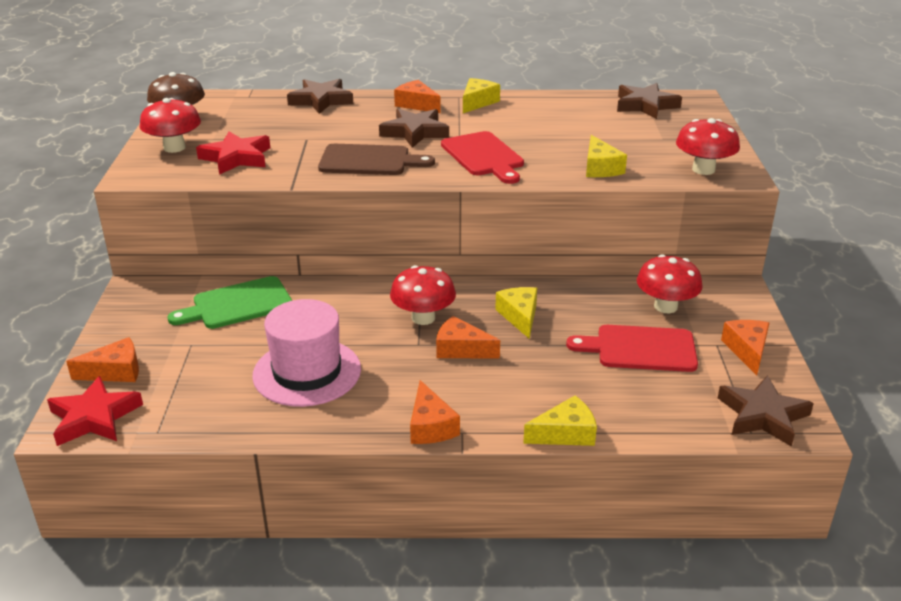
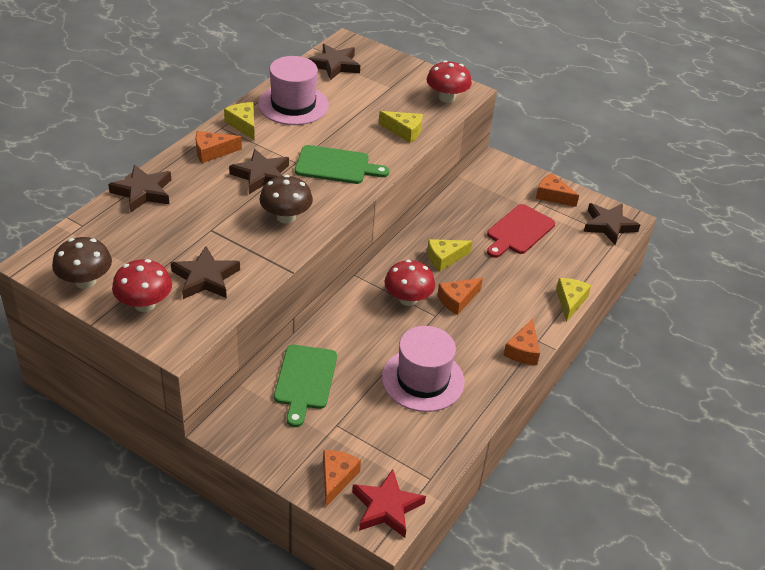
camera: 60 degrees left, 10 degrees up
red star [196,131,270,175] -> brown star [171,246,240,299]
brown cutting board [318,144,435,175] -> brown mushroom [259,175,313,224]
orange cheese [410,380,460,444] -> orange cheese turned 90 degrees clockwise [504,319,540,365]
red cutting board [441,131,524,184] -> green cutting board [295,145,389,184]
yellow cheese [495,287,537,339] -> yellow cheese turned 45 degrees counterclockwise [427,239,472,271]
red mushroom [637,254,703,313] -> none
none -> pink hat [258,56,329,125]

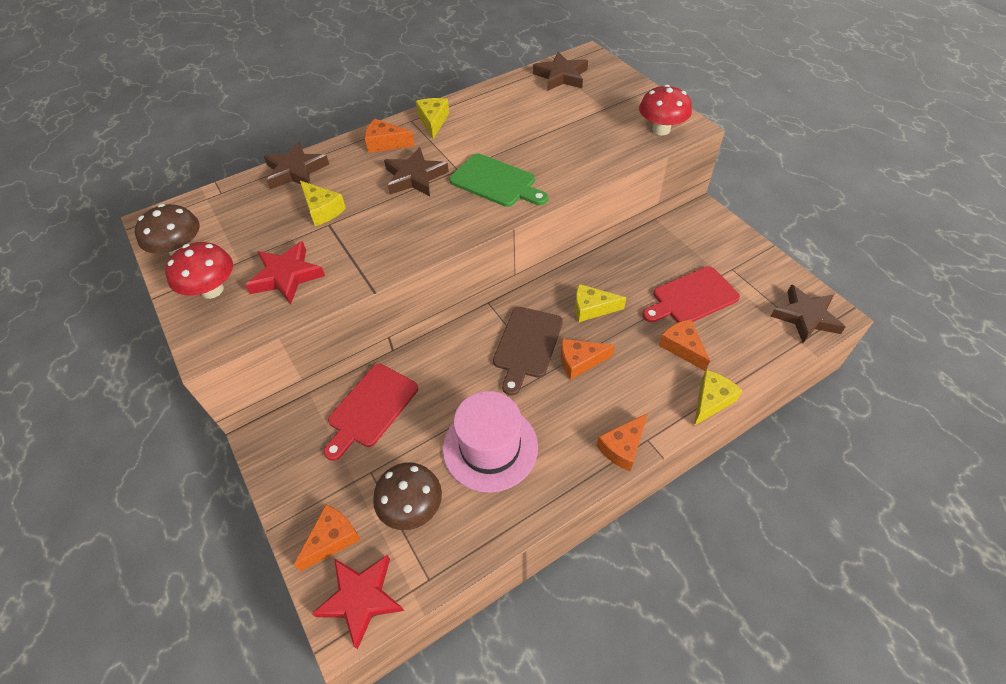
camera: 30 degrees right, 10 degrees up
brown star [171,246,240,299] -> red star [245,241,325,304]
pink hat [258,56,329,125] -> none
brown mushroom [259,175,313,224] -> brown mushroom moved to [373,462,442,530]
green cutting board [274,345,337,427] -> red cutting board [324,364,418,461]
yellow cheese [379,111,423,143] -> yellow cheese moved to [300,181,346,226]
red mushroom [385,260,435,306] -> brown cutting board [493,307,563,396]
orange cheese [536,173,579,207] -> orange cheese moved to [659,319,710,371]

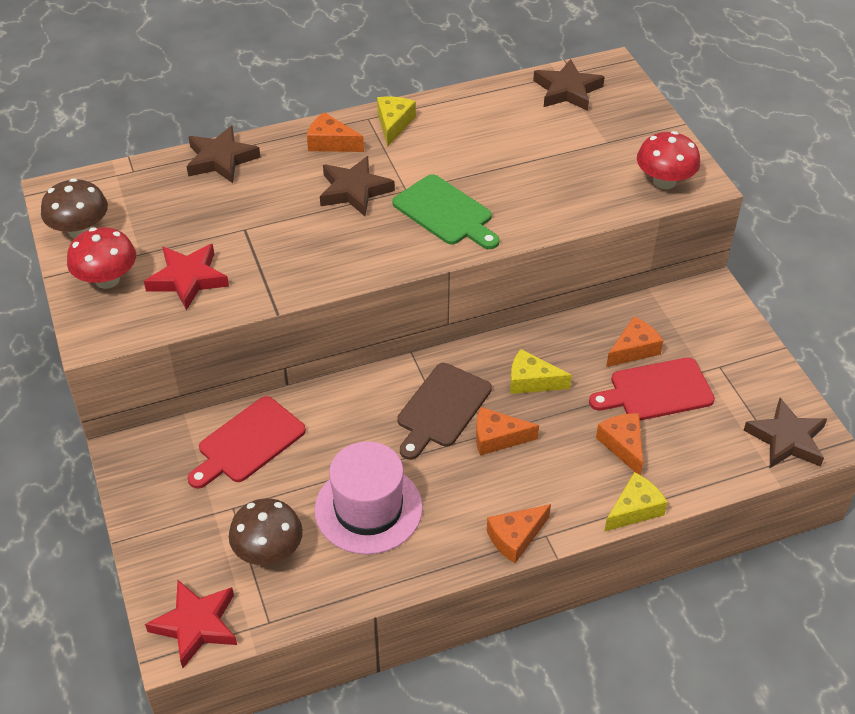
camera: 10 degrees right, 5 degrees down
orange cheese [294,505,360,571] -> orange cheese moved to [606,316,663,367]
yellow cheese [300,181,346,226] -> none

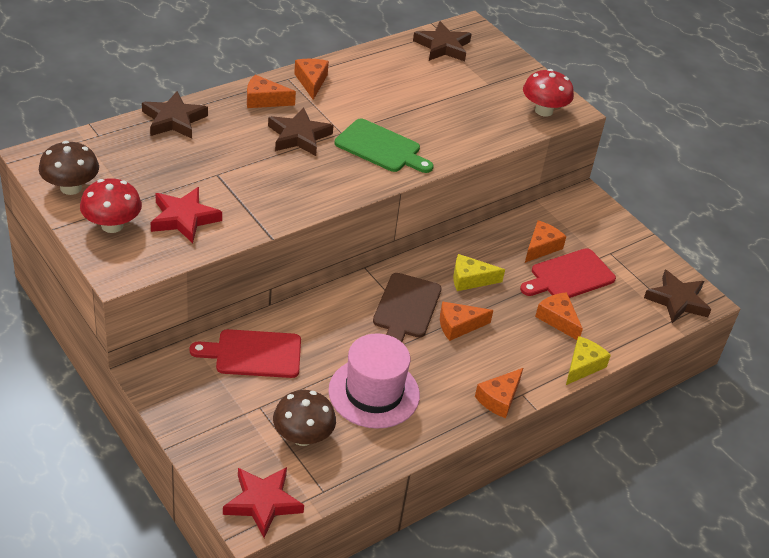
camera: 20 degrees left, 5 degrees down
red cutting board [188,396,306,489] -> red cutting board turned 60 degrees clockwise [190,329,301,378]
yellow cheese [377,97,416,147] -> orange cheese [294,59,329,100]

